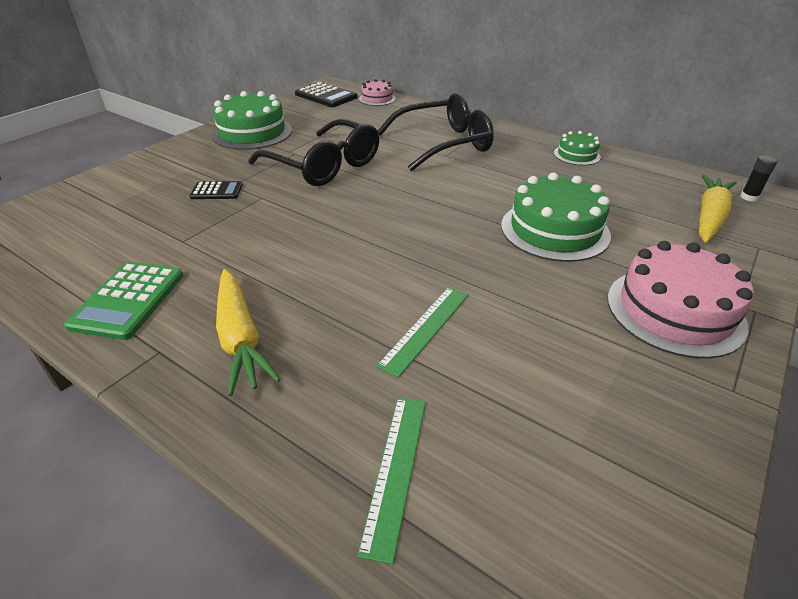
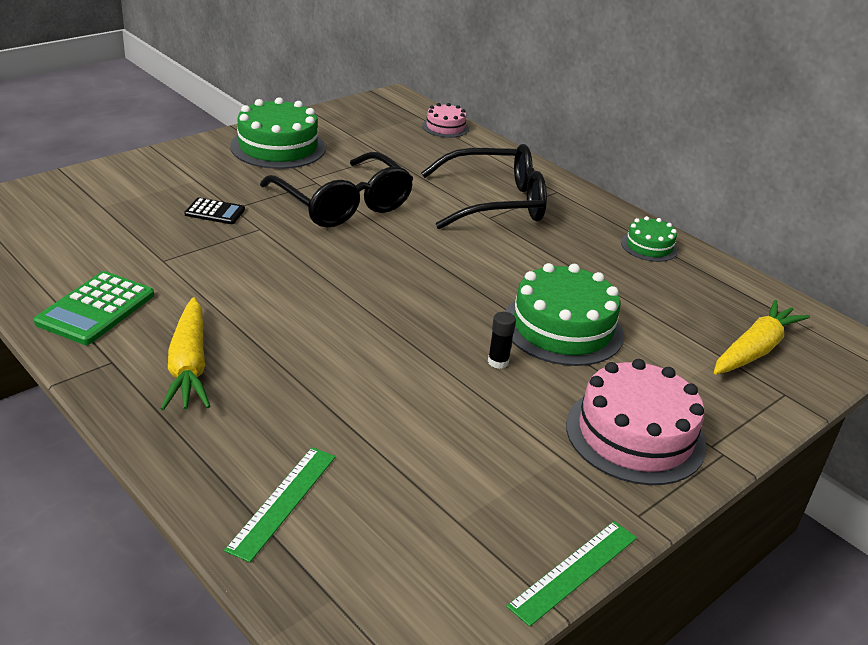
camera: 10 degrees right, 5 degrees down
black calculator [295,82,358,107] -> none
green ruler [376,287,468,378] -> green ruler moved to [506,521,637,627]
black glue stick [740,156,777,201] -> black glue stick moved to [488,312,516,369]

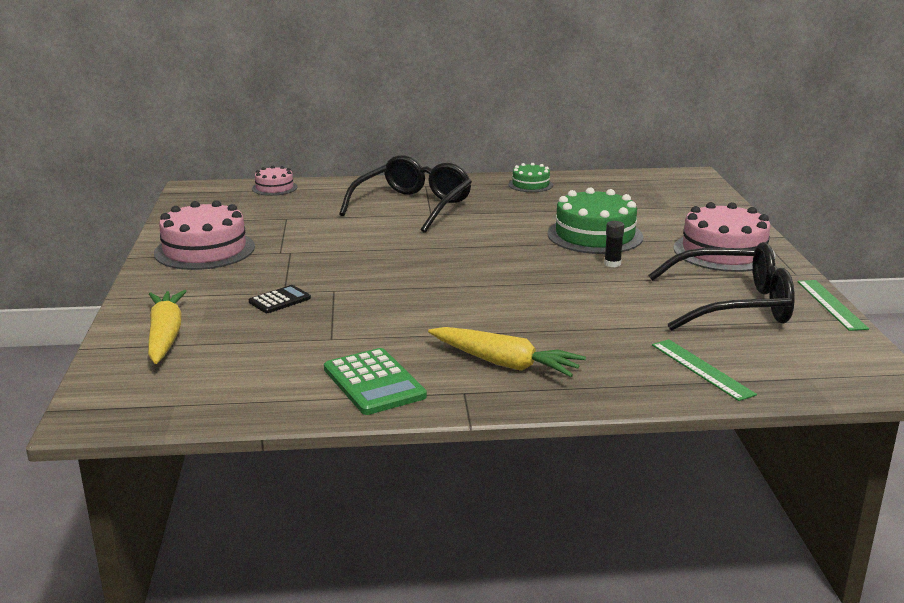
camera: 50 degrees left, 10 degrees down
green cake [230,97,326,169] -> pink cake [154,200,255,270]
black glasses [260,152,414,228] -> black glasses moved to [648,242,795,331]
yellow carrot [714,300,810,374] -> yellow carrot moved to [148,290,187,364]

